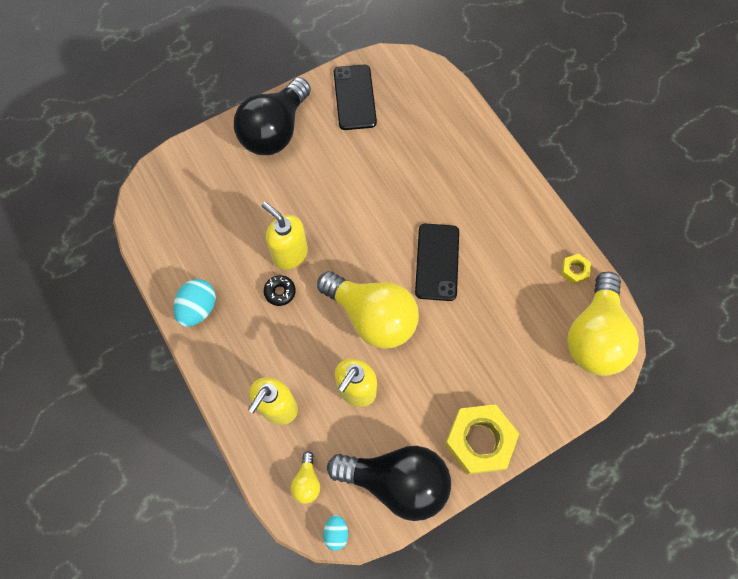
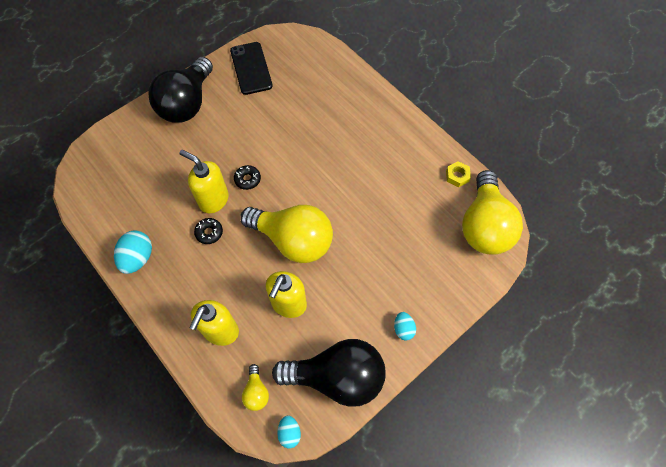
camera: 10 degrees left, 5 degrees down
black phone [415,223,459,301] -> none
yellow nut [445,404,519,475] -> turquoise egg [394,312,416,341]
none -> black donut [234,165,261,190]

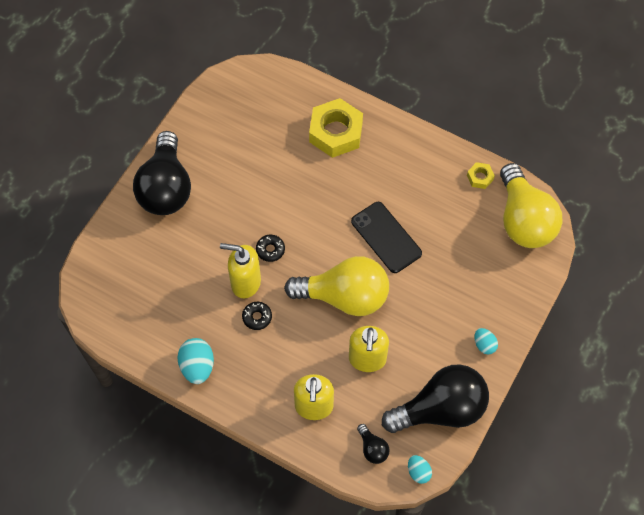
camera: 20 degrees left, 0 degrees up
black phone [230,42,273,95] -> black phone moved to [351,202,422,273]
yellow light bulb [242,364,269,411] -> black light bulb [357,424,390,464]
none -> yellow nut [309,98,363,158]

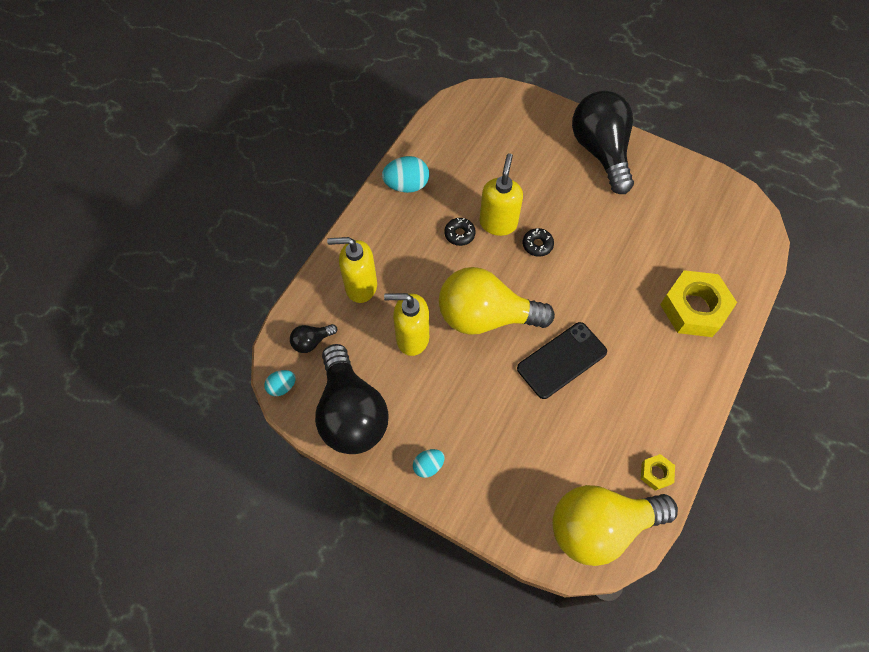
camera: 90 degrees right, 0 degrees up
black light bulb [133,131,191,215] -> black light bulb turned 75 degrees clockwise [572,91,634,194]
yellow light bulb [284,256,389,316] -> yellow light bulb turned 90 degrees clockwise [439,267,555,335]

